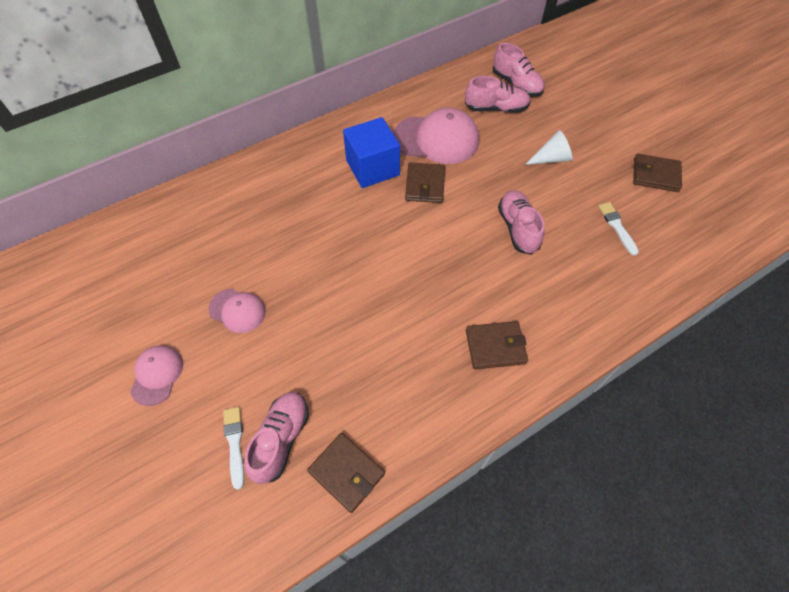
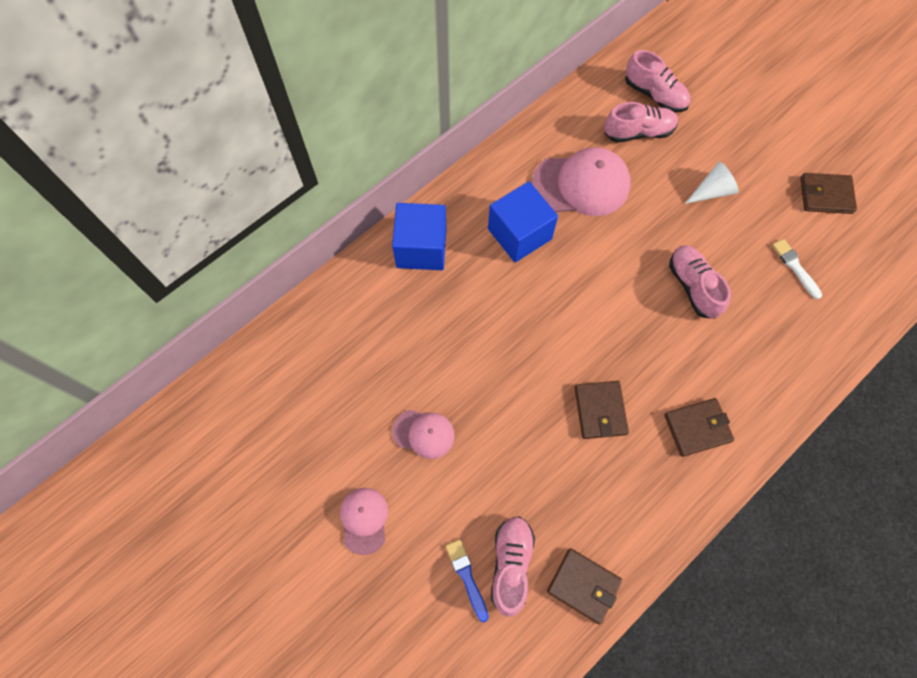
camera: 10 degrees left, 10 degrees up
white brush [223,407,244,490] -> blue brush [446,539,488,622]
brown wallet [405,162,445,203] -> brown wallet moved to [575,381,629,439]
none -> blue cube [392,203,446,270]

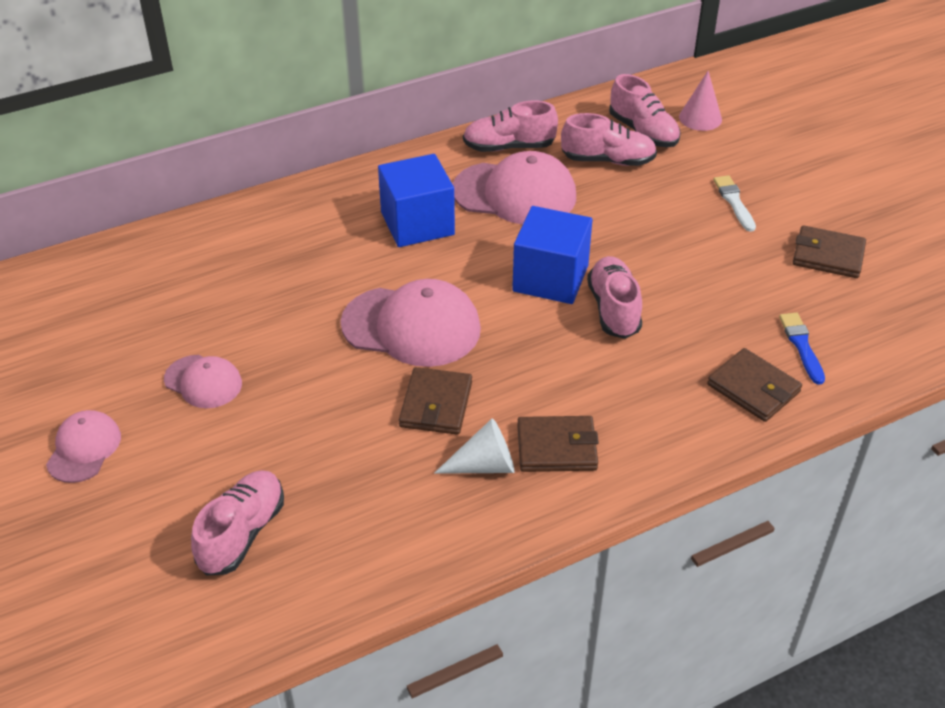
camera: 15 degrees right, 25 degrees down
blue cube [392,203,446,270] -> blue cube moved to [512,206,592,304]
blue brush [446,539,488,622] -> blue brush moved to [779,313,825,385]
brown wallet [547,548,622,625] -> brown wallet moved to [707,348,802,422]
white cone [685,162,739,204] -> white cone moved to [434,418,514,474]
white brush [772,239,822,299] -> white brush moved to [713,175,756,232]
none -> pink cap [340,279,481,367]
none -> pink shoe [463,101,558,152]
none -> pink cone [679,71,722,131]

